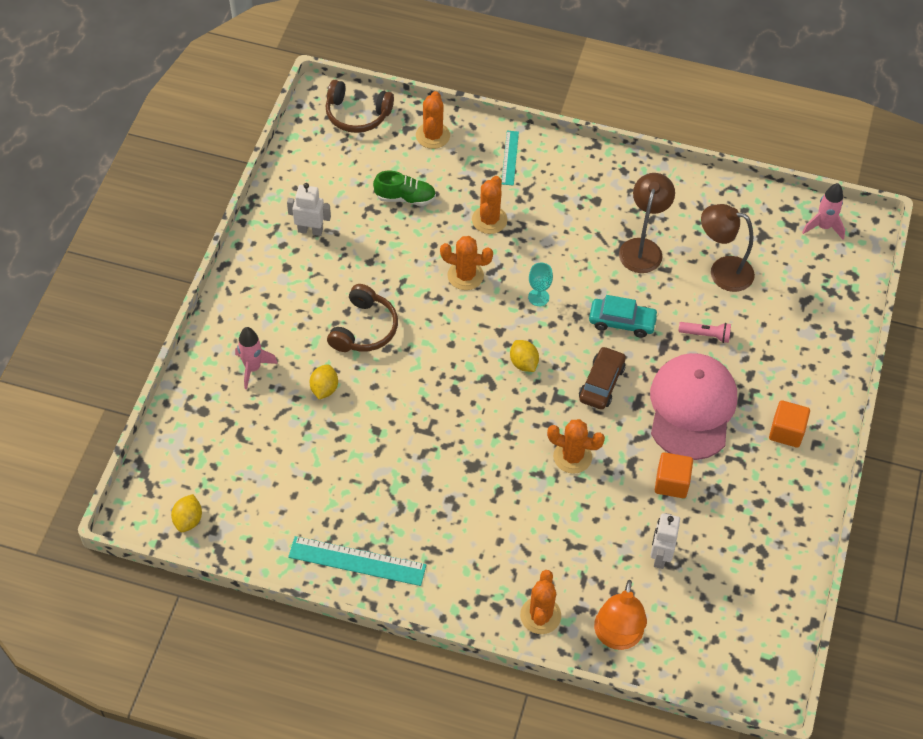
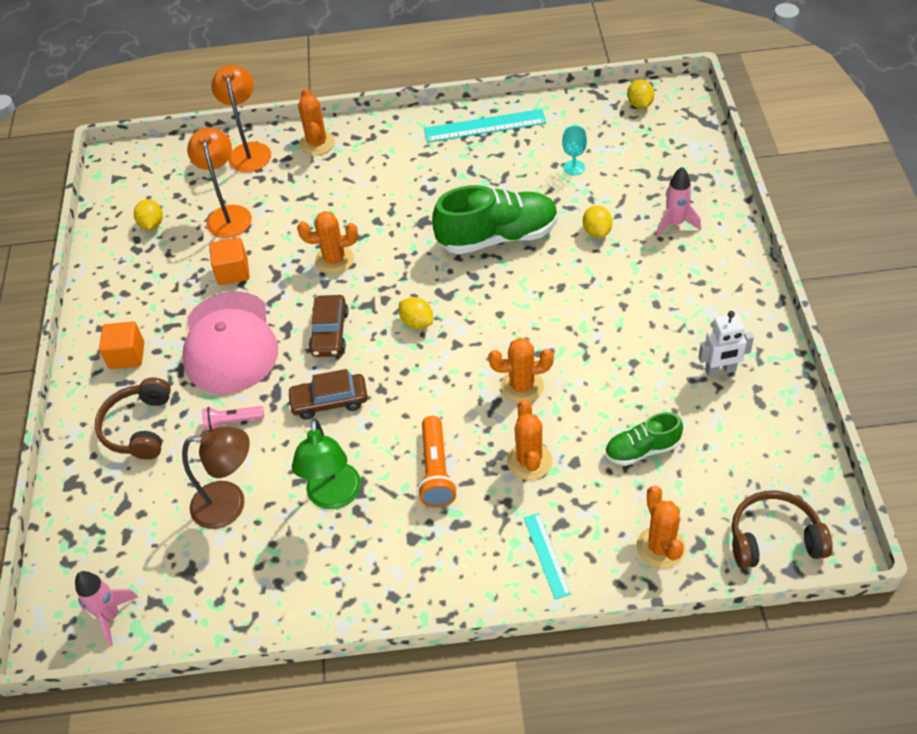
camera: 165 degrees right, 5 degrees down
brown headphones [327,284,398,352] -> brown headphones moved to [95,377,171,460]
turquoise goblet [528,262,553,306] -> turquoise goblet moved to [562,126,587,176]
turquoise car [589,295,659,338] -> brown car [287,369,367,420]
brown lamp [619,173,675,273] -> green lamp [292,418,361,509]
white robot [650,513,680,569] -> orange lamp [187,127,252,238]
none -> yellow lemon [134,199,163,230]
none -> orange flashlight [417,416,457,508]
none -> green shoe [432,185,558,254]

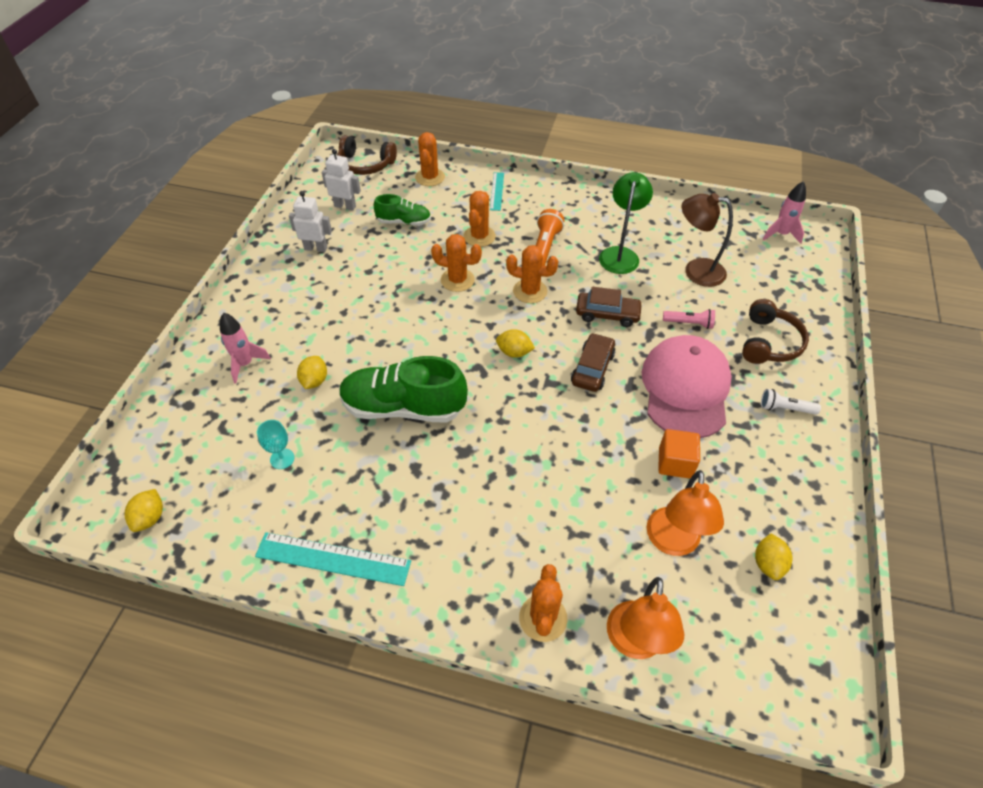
camera: 165 degrees left, 0 degrees up
orange cube [99,321,144,369] -> white flashlight [761,389,821,415]
orange cactus [297,211,358,274] -> orange cactus moved to [506,245,558,303]
yellow lemon [399,297,433,329] -> yellow lemon turned 45 degrees counterclockwise [496,329,535,358]
none -> white robot [322,149,361,211]

